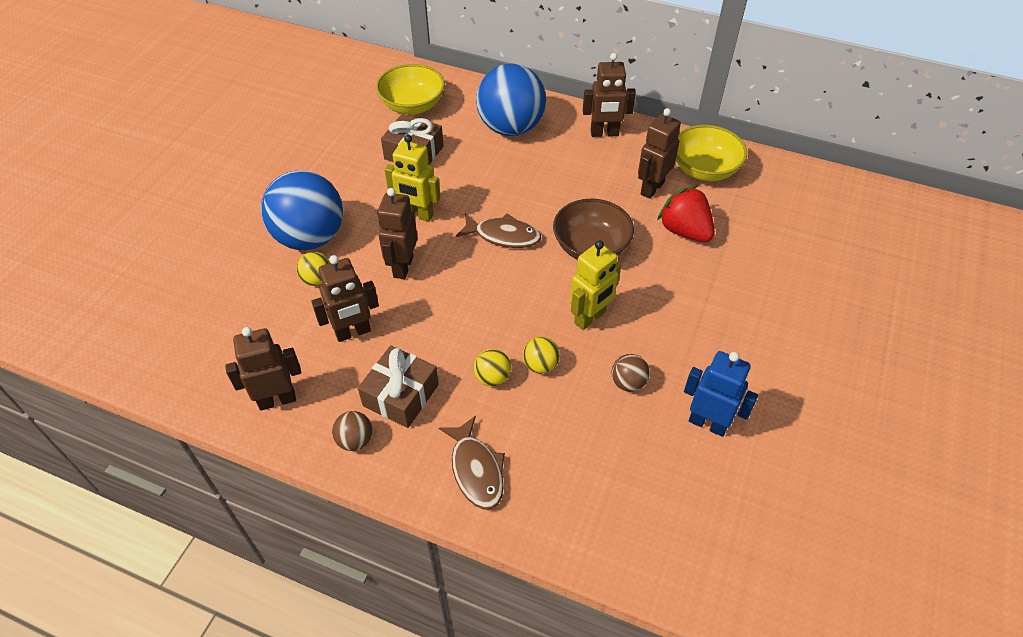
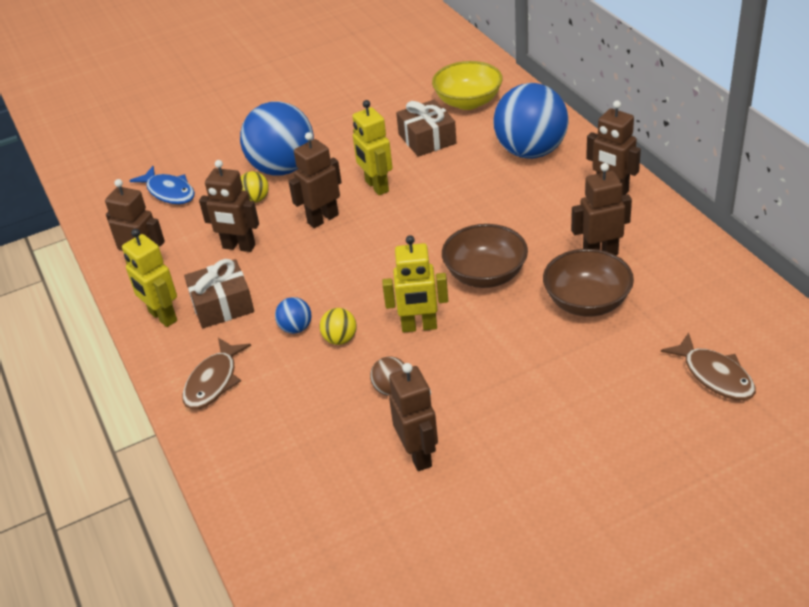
camera: 45 degrees right, 10 degrees down
brown ball [332,411,372,451] -> yellow robot [122,229,177,327]
brown fish [456,213,541,248] -> brown fish moved to [661,332,756,400]
yellow ball [474,349,511,387] -> blue ball [275,297,311,334]
red strawberry [657,186,715,242] -> brown bowl [543,249,634,316]
yellow bowl [676,125,747,181] -> none
blue robot [684,351,758,437] -> brown robot [389,363,438,471]
none -> blue fish [129,166,195,204]

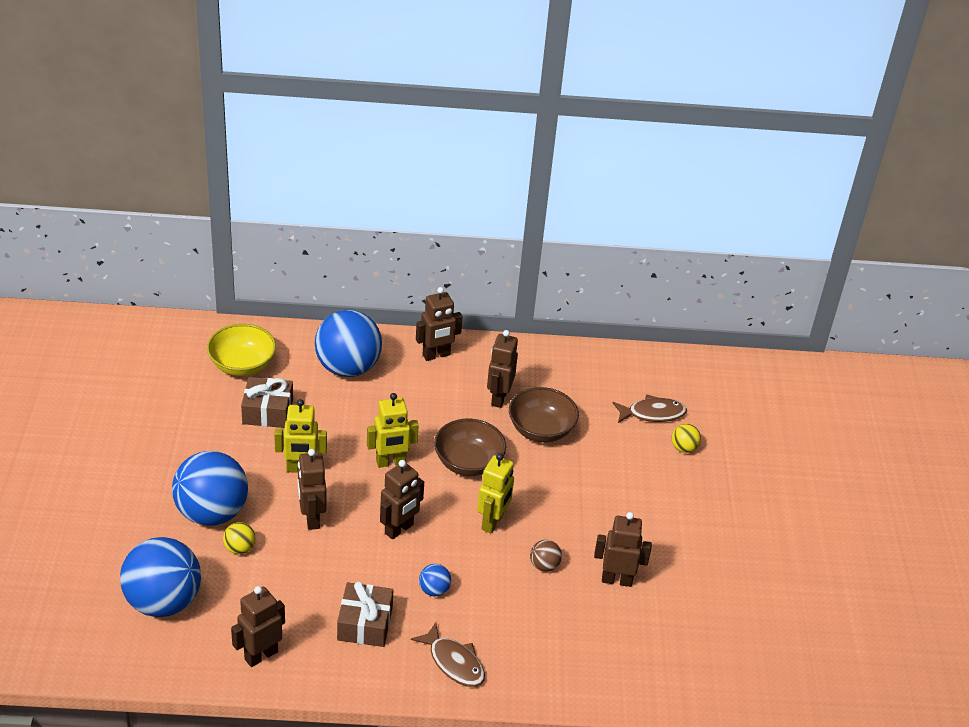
camera: 70 degrees left, 0 degrees up
yellow robot [122,229,177,327] -> yellow robot moved to [367,393,419,468]
blue fish [129,166,195,204] -> blue ball [120,537,201,617]
brown robot [199,160,259,252] -> brown robot moved to [380,460,424,539]
yellow ball [320,308,357,345] -> yellow ball moved to [672,424,701,453]

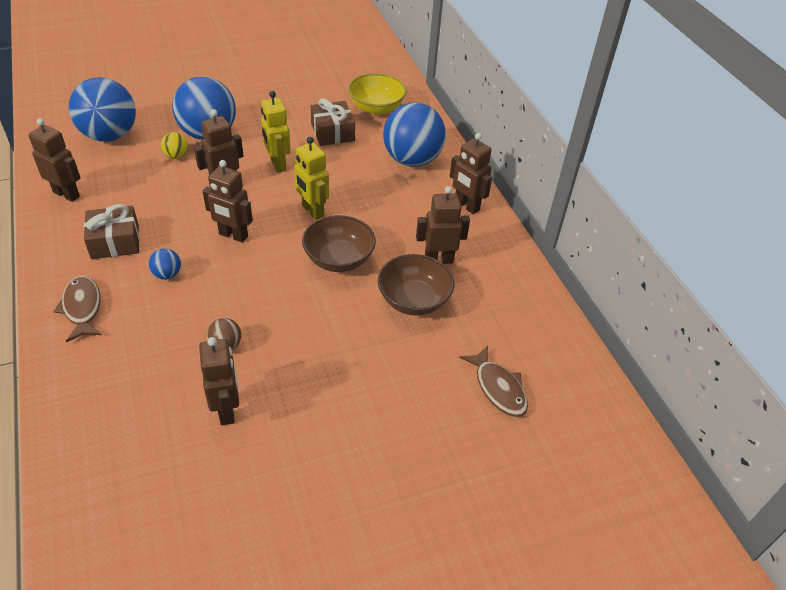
camera: 70 degrees right, 5 degrees up
brown fish [411,622,485,687] -> brown fish turned 135 degrees clockwise [53,276,102,342]
yellow robot [477,453,514,534] -> none
yellow ball [672,424,701,453] -> none

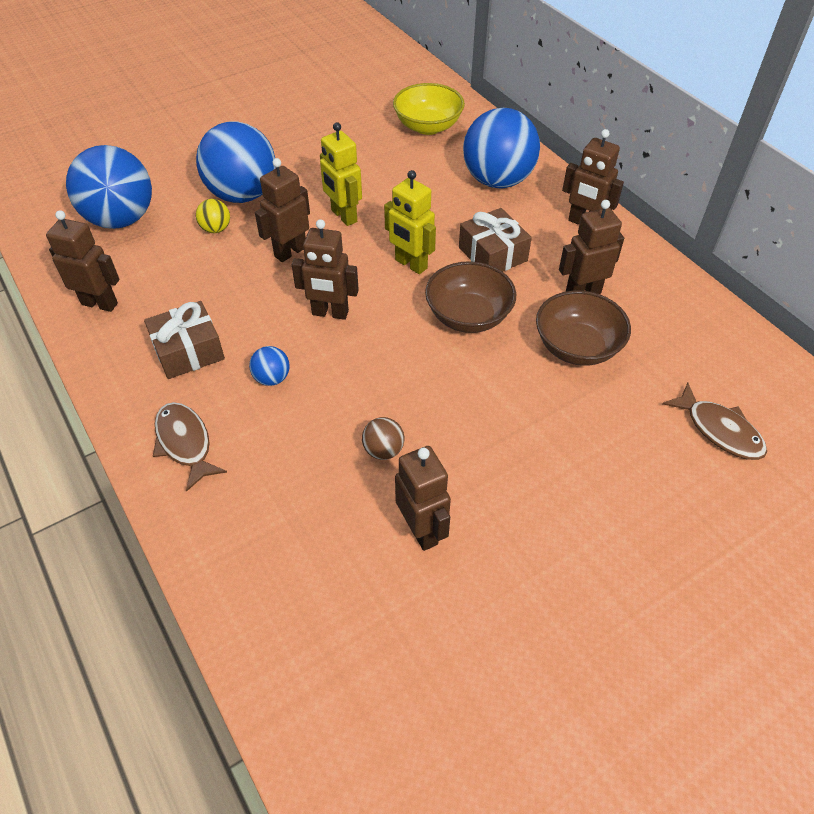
camera: 10 degrees left, 5 degrees up
brown gift [311,98,355,146] -> brown gift moved to [459,208,532,272]

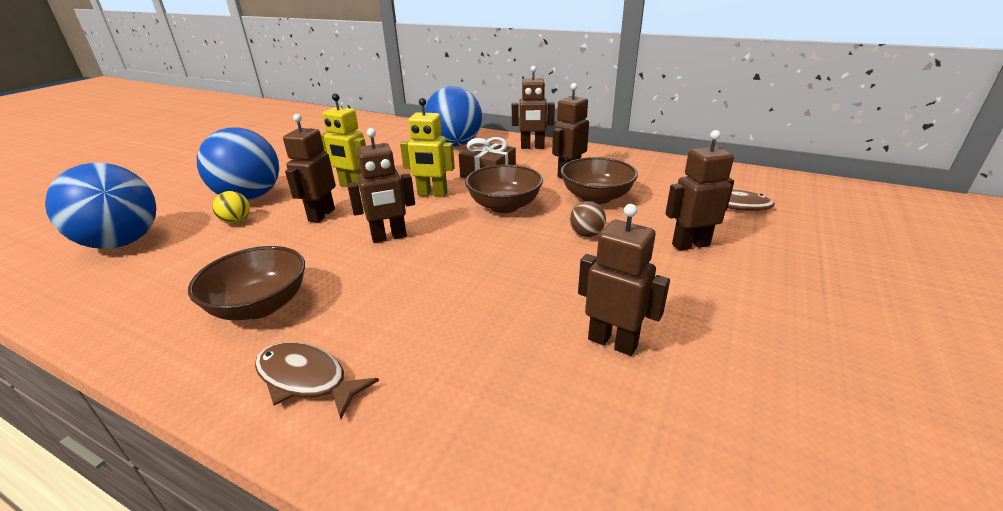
camera: 30 degrees left, 20 degrees down
brown robot [46,210,120,312] -> brown robot moved to [665,130,734,251]
brown gift [144,301,225,379] -> brown bowl [188,246,305,320]
blue ball [249,346,290,386] -> none
brown ball [362,417,404,460] -> brown ball moved to [570,201,606,237]
yellow bowl [393,83,465,135] -> none

